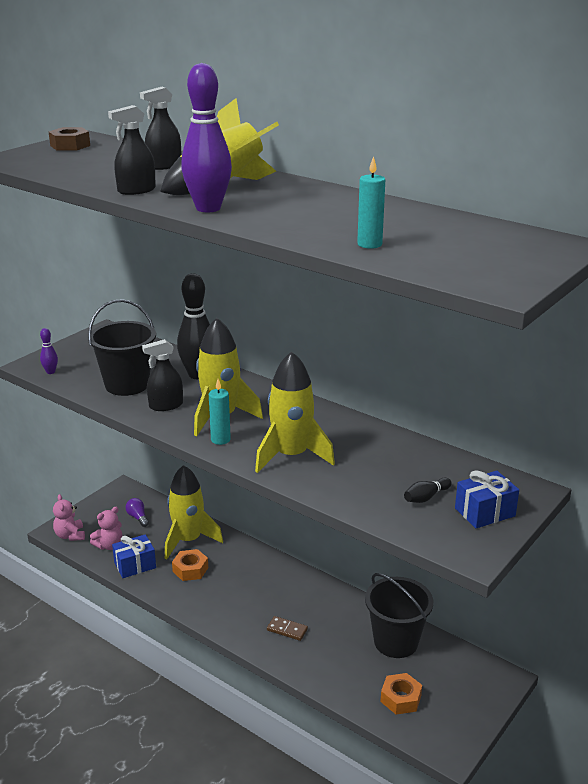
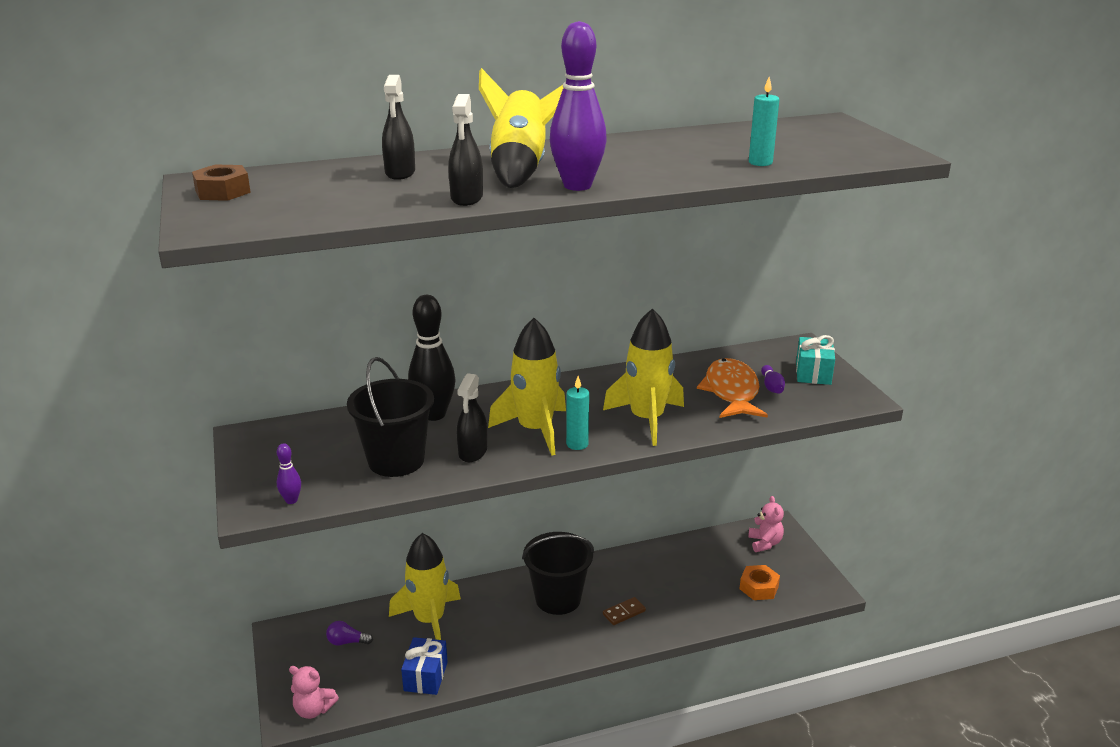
camera: 55 degrees left, 0 degrees up
pink teddy bear [90,507,122,550] -> pink teddy bear moved to [748,496,784,552]
orange nut [172,549,208,581] -> none
black bucket [365,573,433,658] -> black bucket moved to [522,532,594,615]
black bowling pin [404,478,452,503] -> purple bowling pin [761,365,785,394]
blue gift [455,470,519,528] -> turquoise gift [796,335,835,385]
none -> orange fish [697,358,768,418]

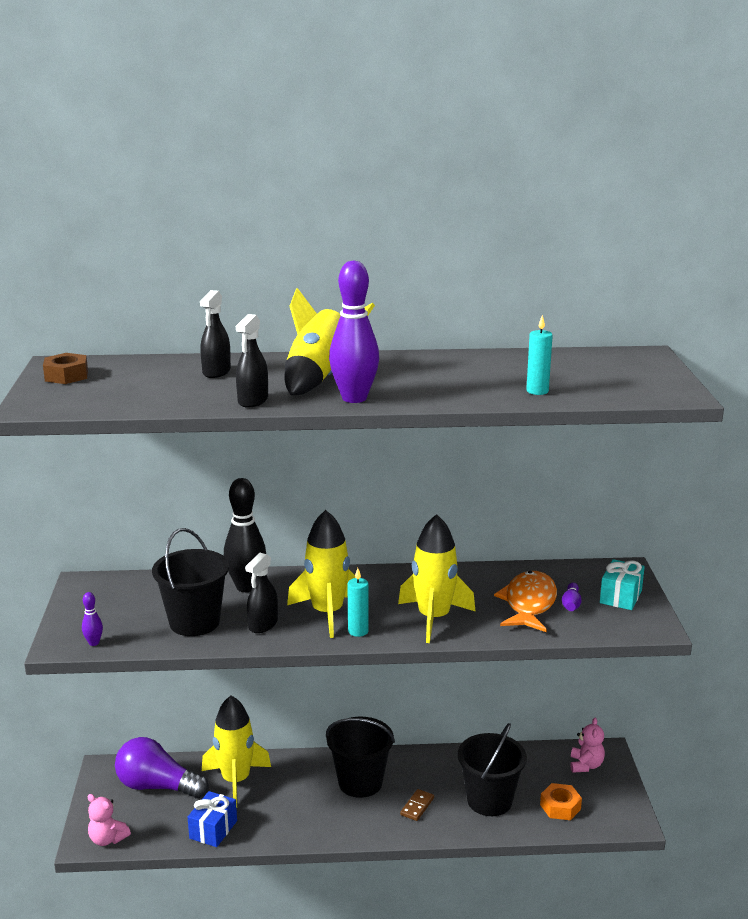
camera: 15 degrees right, 5 degrees down
purple light bulb [326,621,373,645] -> purple light bulb [115,737,209,799], size x2.30
brown domino [603,597,646,625] -> brown domino turned 45 degrees counterclockwise [400,789,434,821]
none -> black bucket [458,723,527,816]

